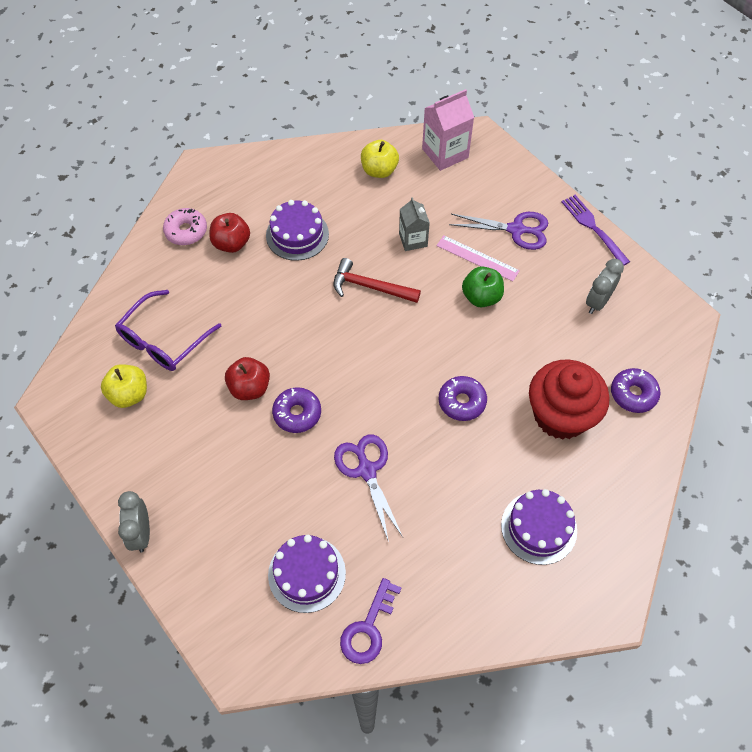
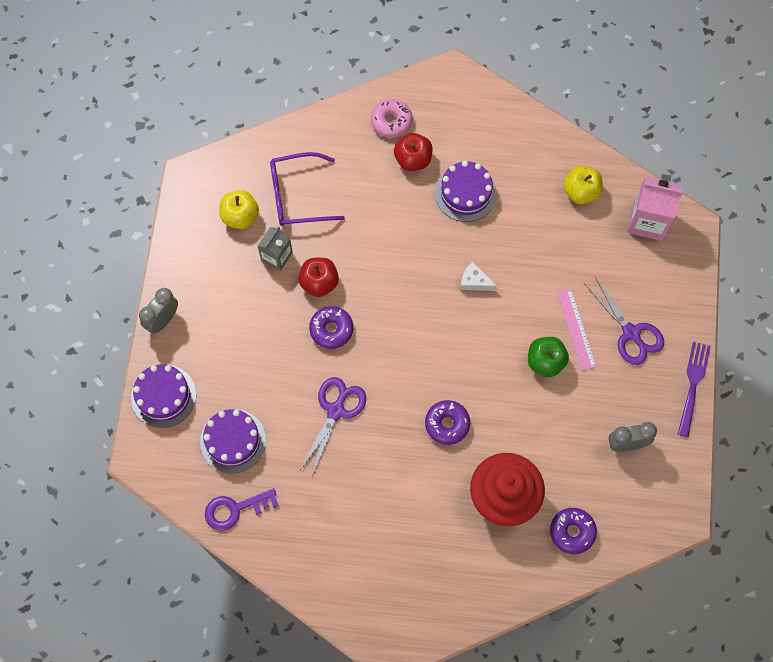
camera: 45 degrees right, 10 degrees up
red hammer [333,258,421,303] -> white cheese [460,262,498,291]
grey carton [399,197,430,251] -> grey carton moved to [258,227,293,271]
purple cake [501,489,577,565] -> purple cake moved to [131,364,196,428]

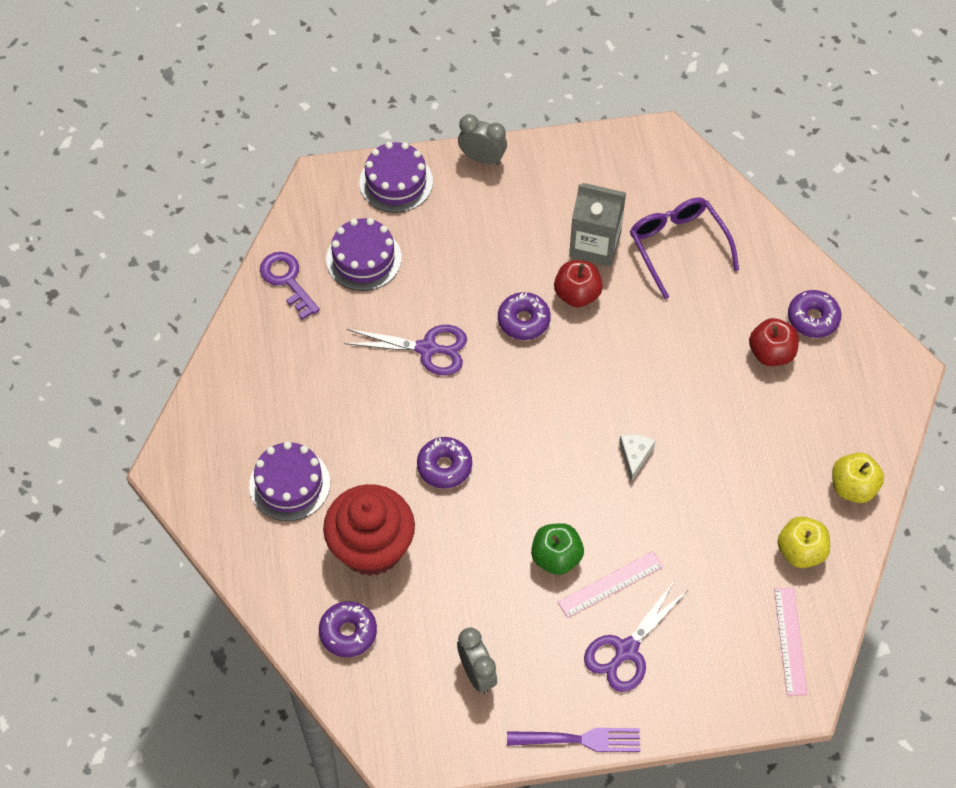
camera: 75 degrees right, 10 degrees down
yellow apple [220,190,259,229] -> yellow apple moved to [832,453,884,503]
grey carton [258,227,293,271] -> grey carton [569,183,626,267], size x1.55
pink donut [371,99,412,138] -> purple donut [788,290,841,338]
purple cake [435,161,497,222] -> purple cake moved to [249,441,330,521]
pink carton [628,177,683,241] -> pink ruler [774,588,807,696]

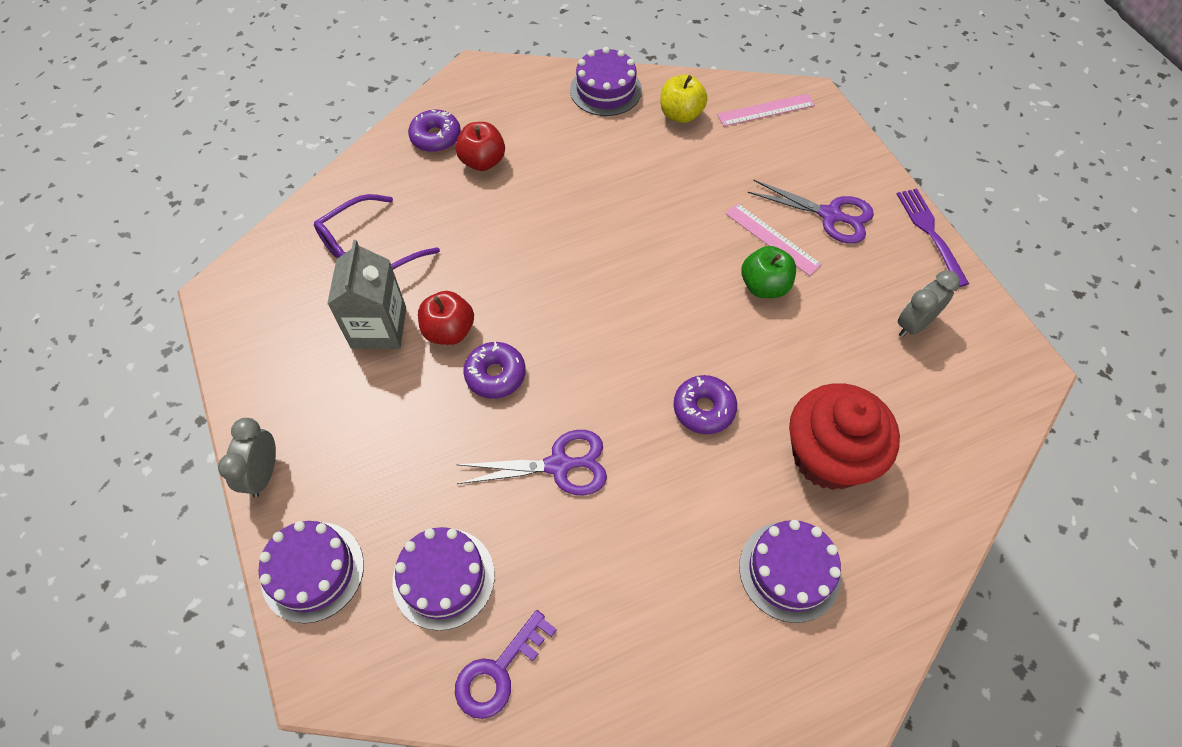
camera: 105 degrees left, 0 degrees up
purple donut [319,601,377,657] -> none
purple scissors [344,325,467,375] -> purple scissors turned 90 degrees clockwise [456,430,607,496]
white cheese [619,434,655,482] -> none
yellow apple [832,453,884,503] -> purple cake [570,47,642,116]

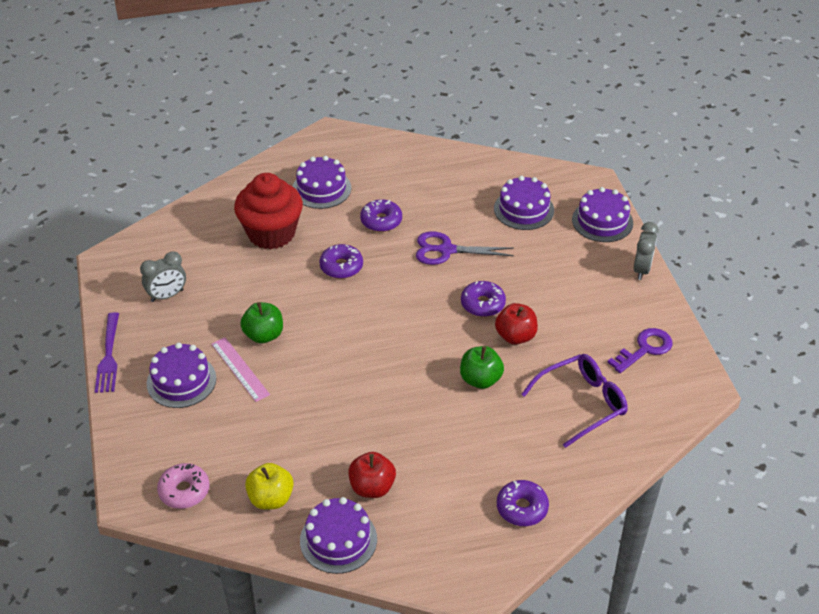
camera: 170 degrees left, 15 degrees down
grey carton [327,240,406,349] -> none
red apple [455,122,505,171] -> red apple moved to [348,452,396,498]
purple key [455,610,557,719] -> purple key moved to [607,328,672,373]
pink ruler [717,94,815,126] -> pink donut [157,463,210,509]
purple scissors [748,179,874,244] -> purple cake [147,342,216,408]
none -> purple donut [360,199,402,232]
none -> green apple [460,346,504,389]

